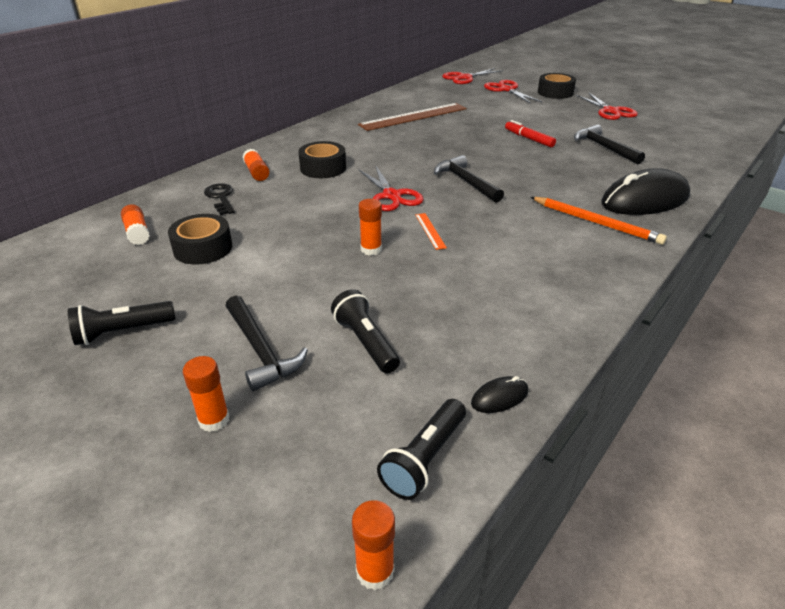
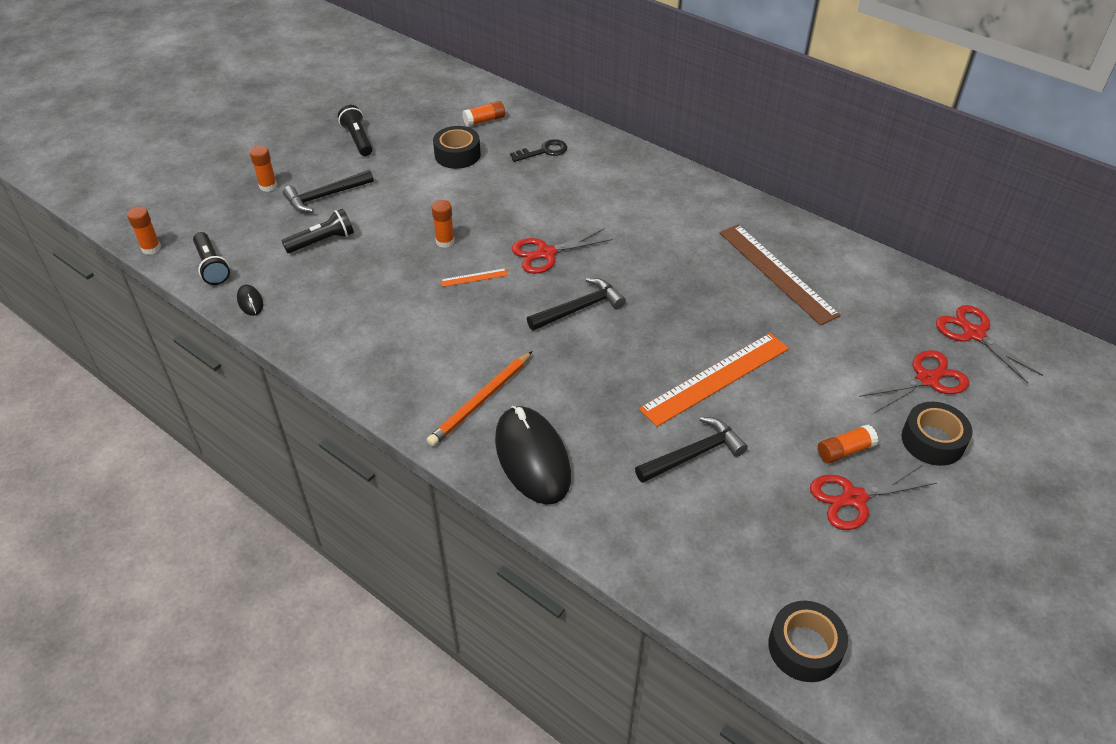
camera: 90 degrees right, 10 degrees up
orange glue stick [243,149,270,181] -> orange glue stick moved to [818,424,878,464]
black tape [298,141,346,178] -> black tape moved to [768,601,848,682]
black flashlight [377,399,466,500] -> black flashlight turned 150 degrees counterclockwise [193,232,230,285]
red marker [505,120,556,147] -> orange ruler [639,333,789,427]

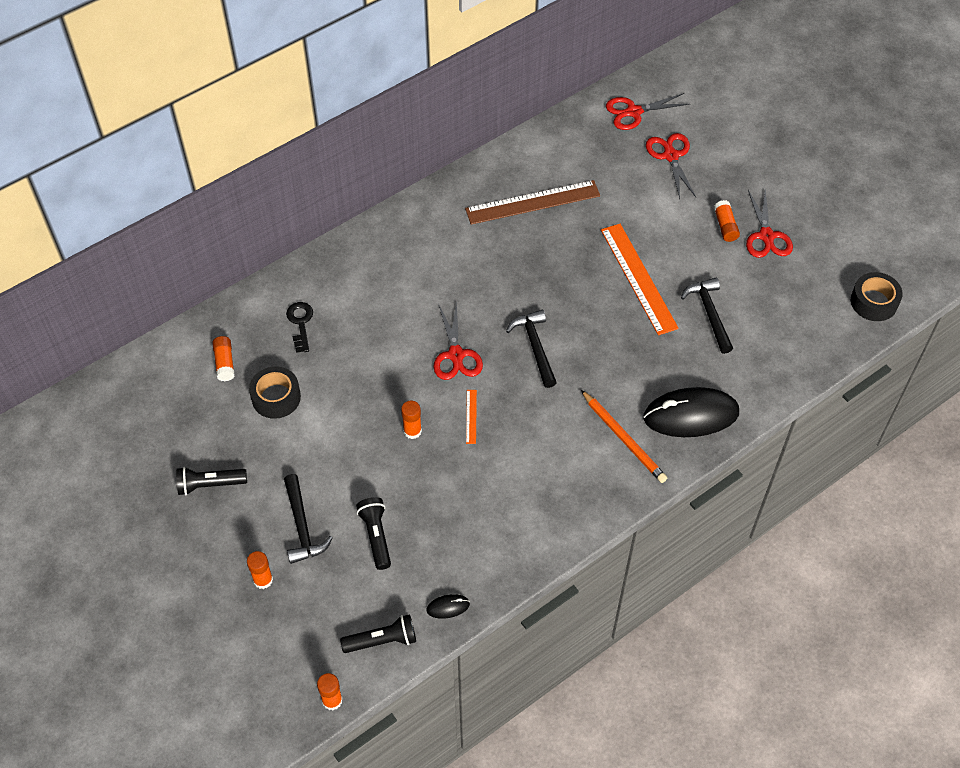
camera: 75 degrees left, 10 degrees up
black tape [901,402,973,466] -> none

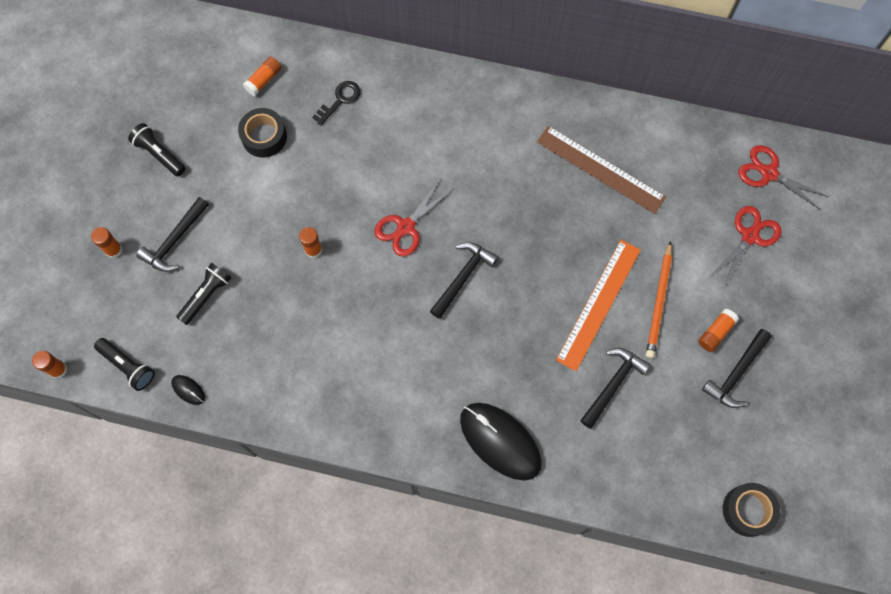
camera: 50 degrees right, 15 degrees up
orange ruler [466,390,477,444] -> none
orange pencil [581,390,667,483] -> orange pencil moved to [646,241,672,358]
red scissors [746,190,793,258] -> black hammer [702,329,772,408]

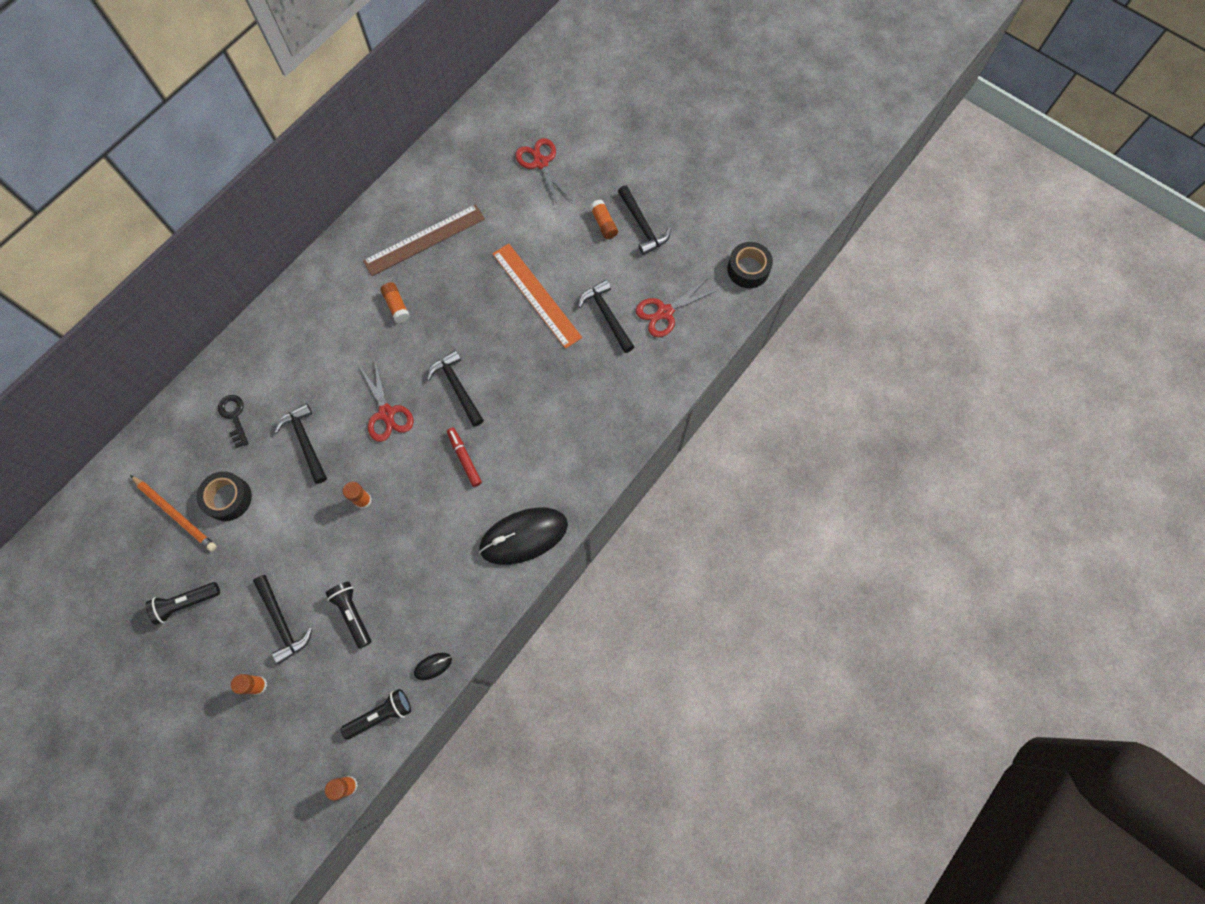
camera: 65 degrees left, 0 degrees up
orange glue stick [243,57,282,96] -> orange glue stick moved to [380,282,410,323]
black mouse [460,403,542,481] -> black mouse moved to [479,508,568,565]
orange pencil [646,241,672,358] -> orange pencil moved to [130,475,217,552]
red scissors [739,145,829,211] -> red scissors moved to [636,279,718,337]
none -> black hammer [274,403,327,484]
none -> red marker [447,427,482,487]

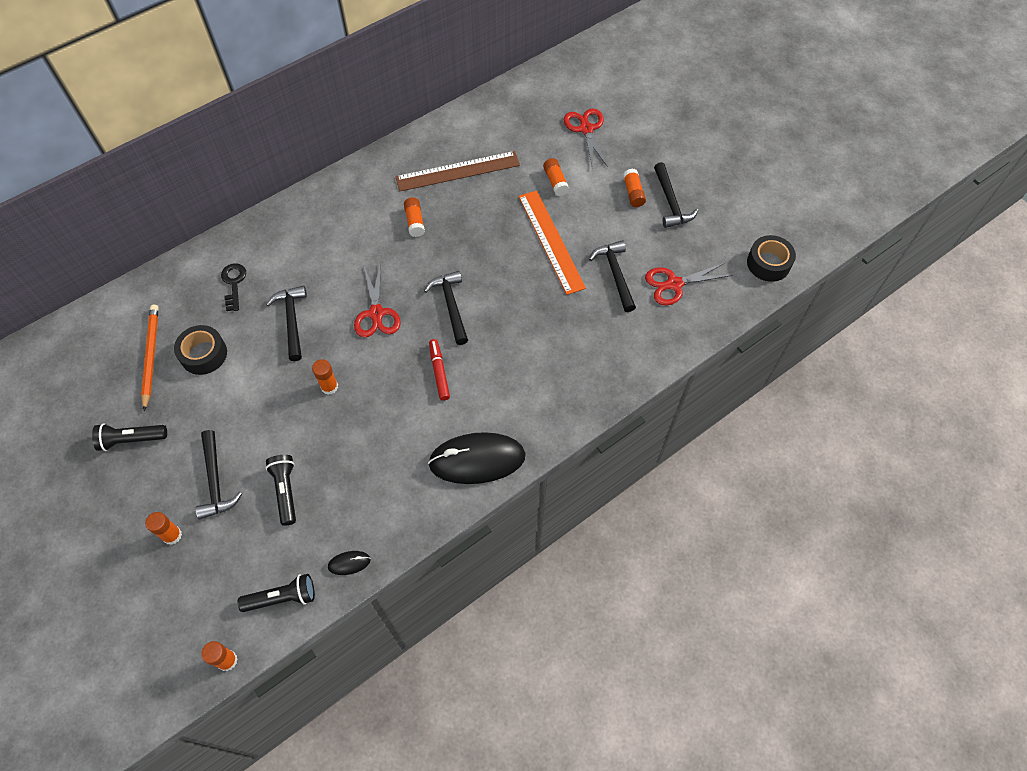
camera: 15 degrees right, 10 degrees down
orange pencil [130,475,217,552] -> orange pencil turned 150 degrees counterclockwise [141,305,159,411]
none -> orange glue stick [543,158,569,196]

